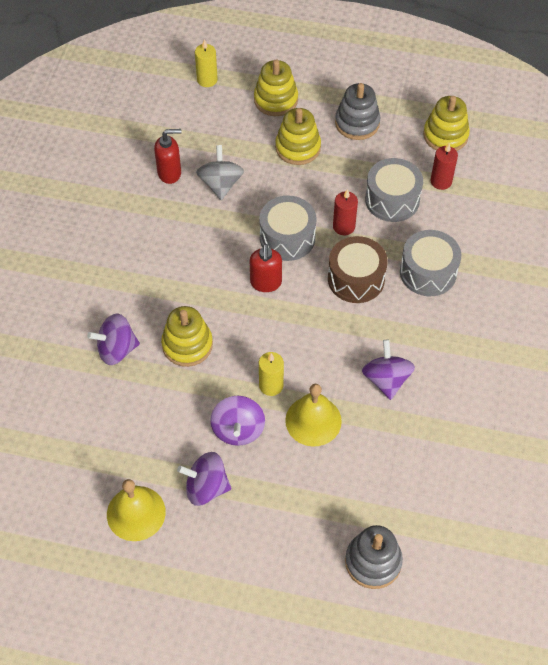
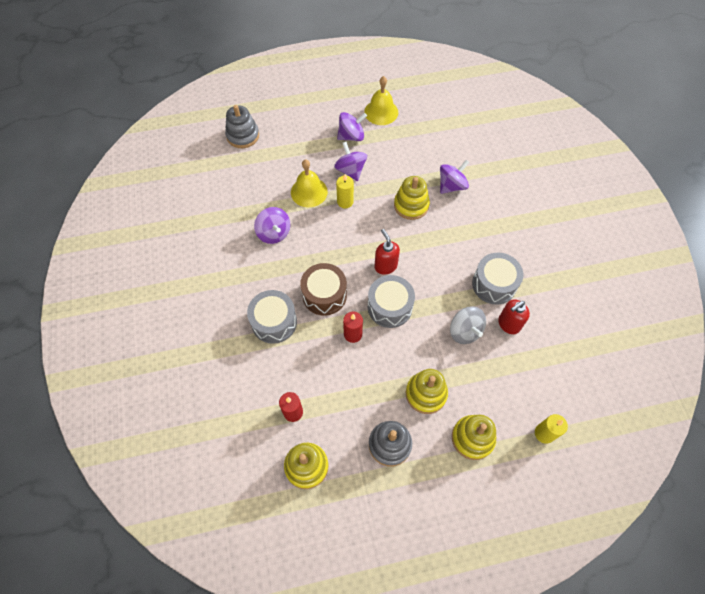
camera: 155 degrees right, 5 degrees up
grey drum [365,158,423,222] -> grey drum moved to [472,253,523,305]

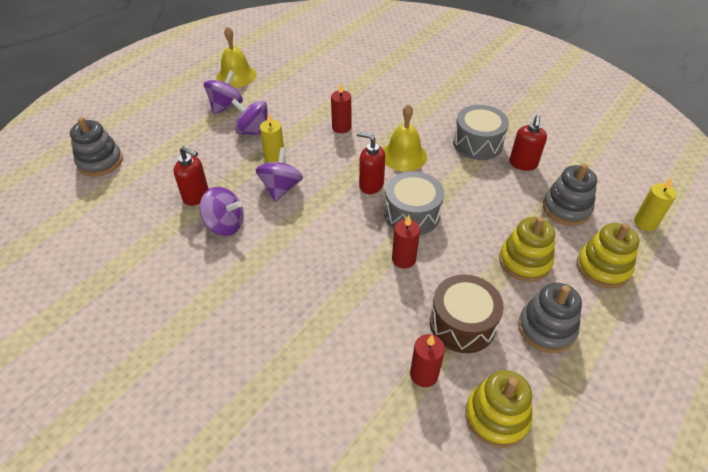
camera: 40 degrees left, 15 degrees down
grey drum [247,290,297,344] -> none
yellow bell [291,159,328,207] -> yellow bell moved to [383,104,427,172]
brown drum [300,263,347,316] -> brown drum moved to [430,275,504,353]
yellow stacking toy [394,176,430,220] -> red candle [331,83,351,133]
purple spinning top [440,160,469,194] -> purple spinning top moved to [256,147,303,202]
grey spinning top [450,306,486,344] -> none
none -> red soap dispenser [174,146,209,206]
none -> grey stacking toy [543,163,597,226]

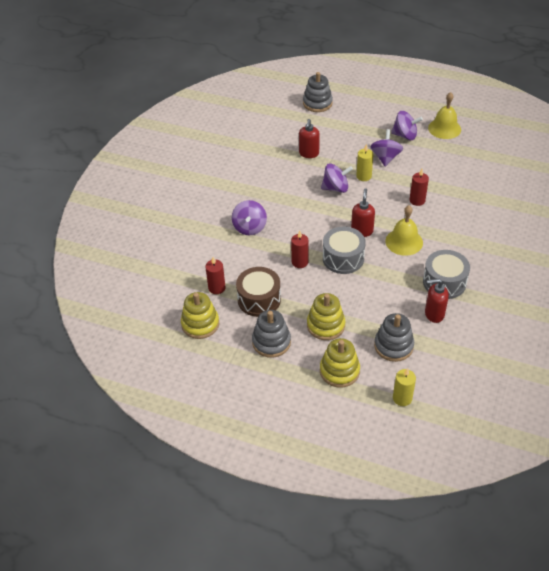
camera: 75 degrees right, 0 degrees up
purple spinning top [200,187,244,236] -> purple spinning top moved to [232,200,267,235]

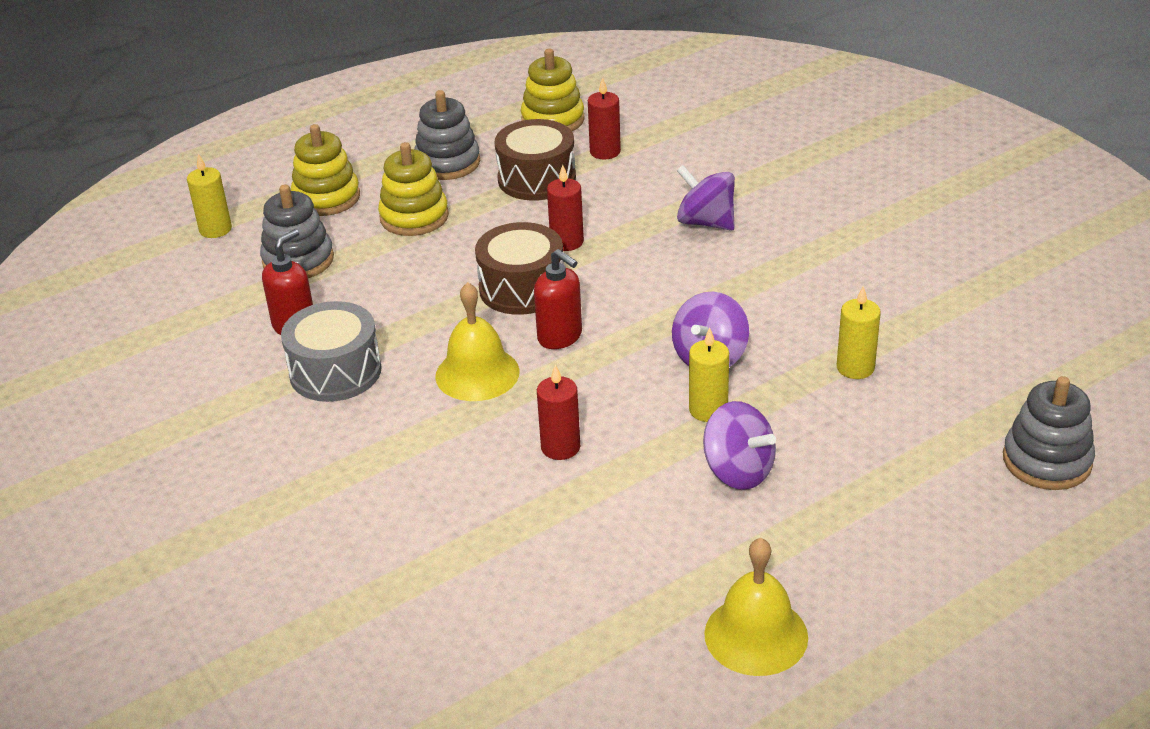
camera: 125 degrees right, 10 degrees down
red soap dispenser [299,119,320,158] -> yellow candle [837,286,881,379]
grey drum [323,227,366,274] -> brown drum [475,222,564,315]
purple spinning top [391,111,423,140] -> none

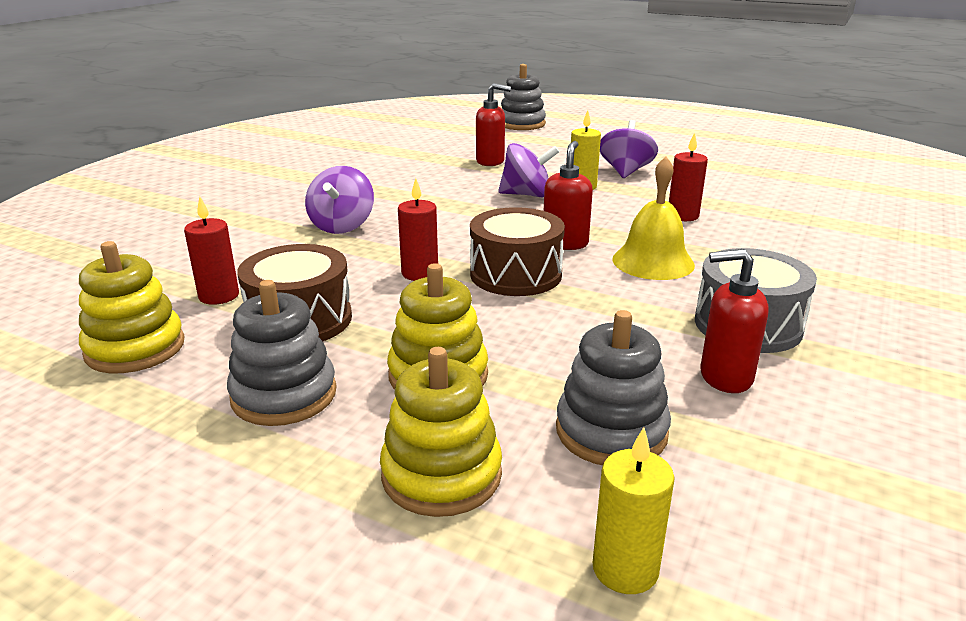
camera: 120 degrees left, 10 degrees down
yellow bell [704,538,808,676] -> none
yellow candle [837,286,881,379] -> red soap dispenser [476,83,511,166]

